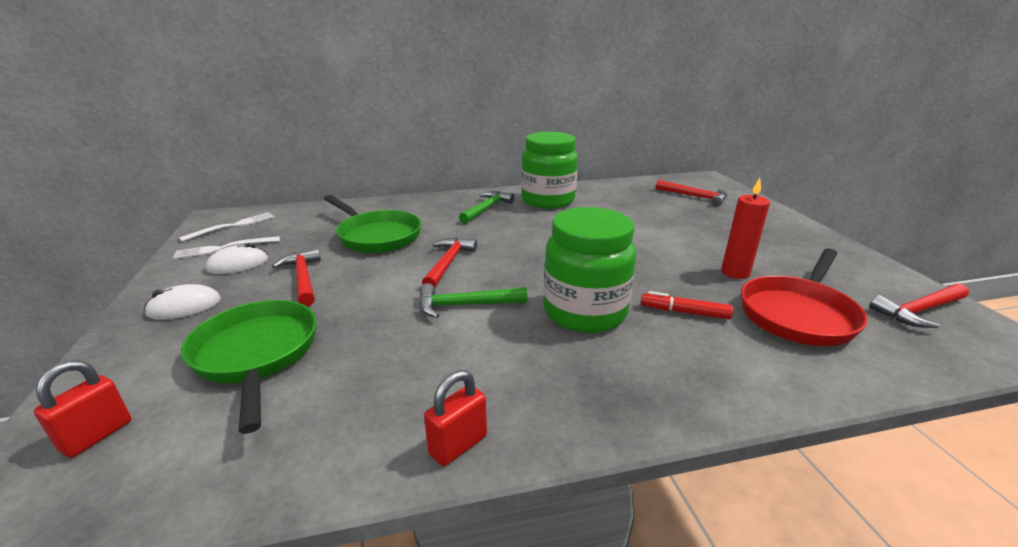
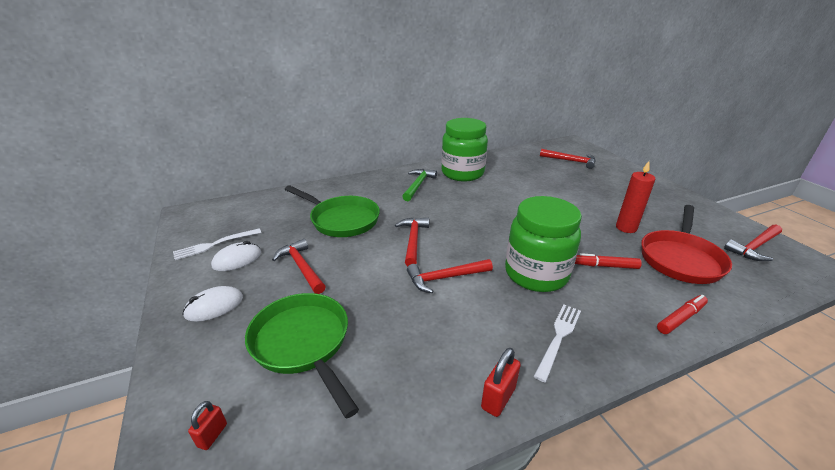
camera: 10 degrees left, 5 degrees up
red padlock [34,360,131,458] -> red padlock [188,401,227,450], size x0.66
white fork [179,212,275,242] -> white fork moved to [534,305,581,382]
green hammer [419,283,528,318] -> red hammer [407,259,493,293]
none -> red marker [657,295,708,334]

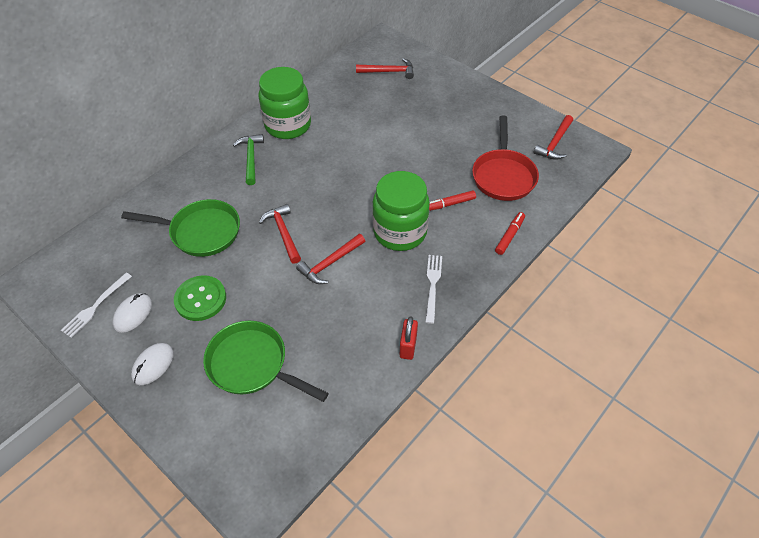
camera: 25 degrees left, 20 degrees up
red padlock [188,401,227,450] -> none
red hammer [272,239,326,294] -> green button [174,275,226,321]
red candle [616,161,656,233] -> none

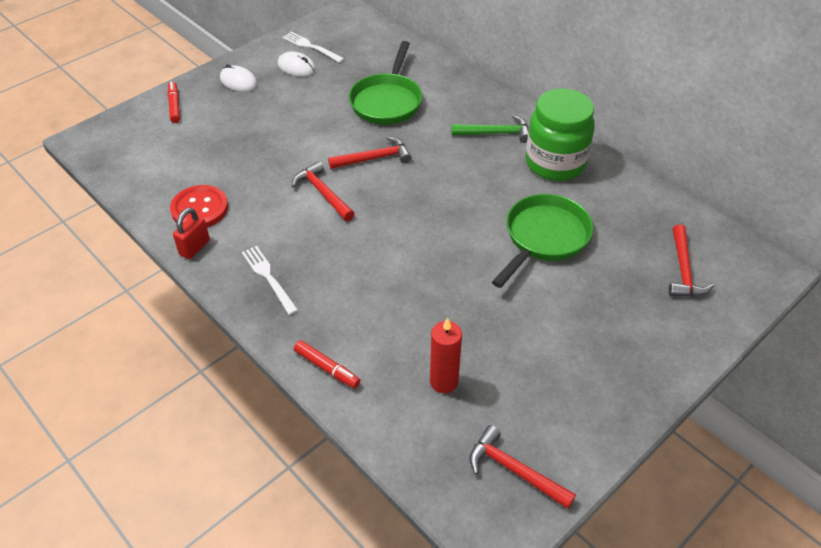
camera: 95 degrees right, 5 degrees down
green button [174,275,226,321] -> none
green pan [203,321,329,402] -> green pan moved to [492,194,593,288]
green jar [372,171,430,251] -> none
red padlock [400,316,418,360] -> red padlock turned 75 degrees counterclockwise [173,207,210,259]
white fork [425,255,442,324] -> white fork turned 135 degrees counterclockwise [242,246,298,315]
red marker [429,190,476,211] -> red marker moved to [168,81,180,123]
red pan [472,115,539,201] -> red candle [430,318,462,393]
none -> red button [170,185,228,227]

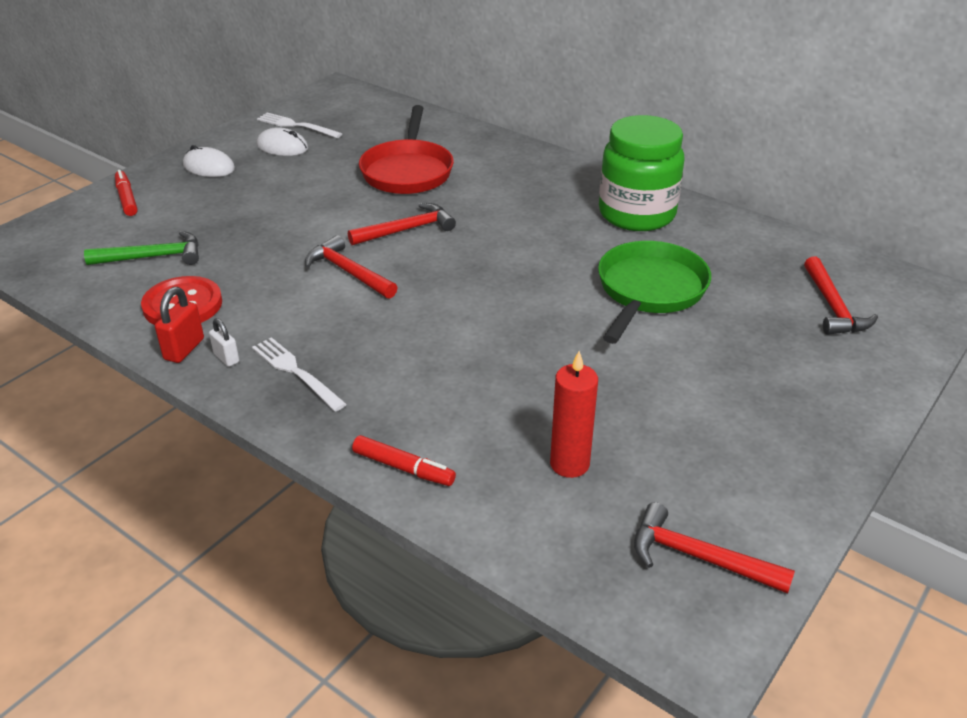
camera: 10 degrees left, 10 degrees down
green pan [349,41,422,125] -> red pan [359,105,454,194]
green hammer [451,115,529,143] -> green hammer moved to [84,231,199,265]
none -> white padlock [209,318,239,367]

